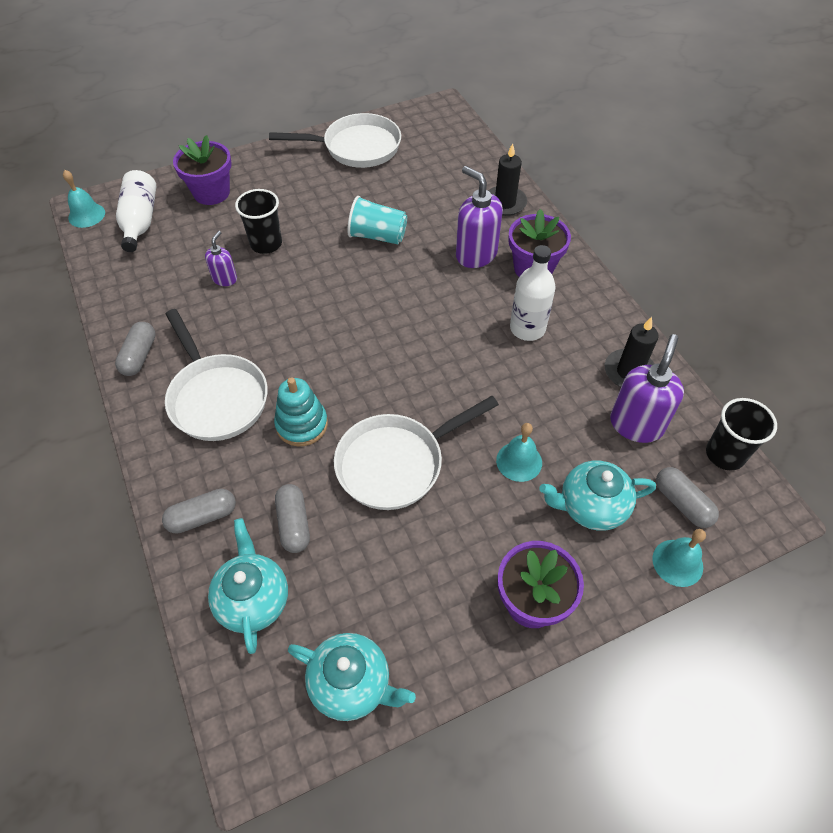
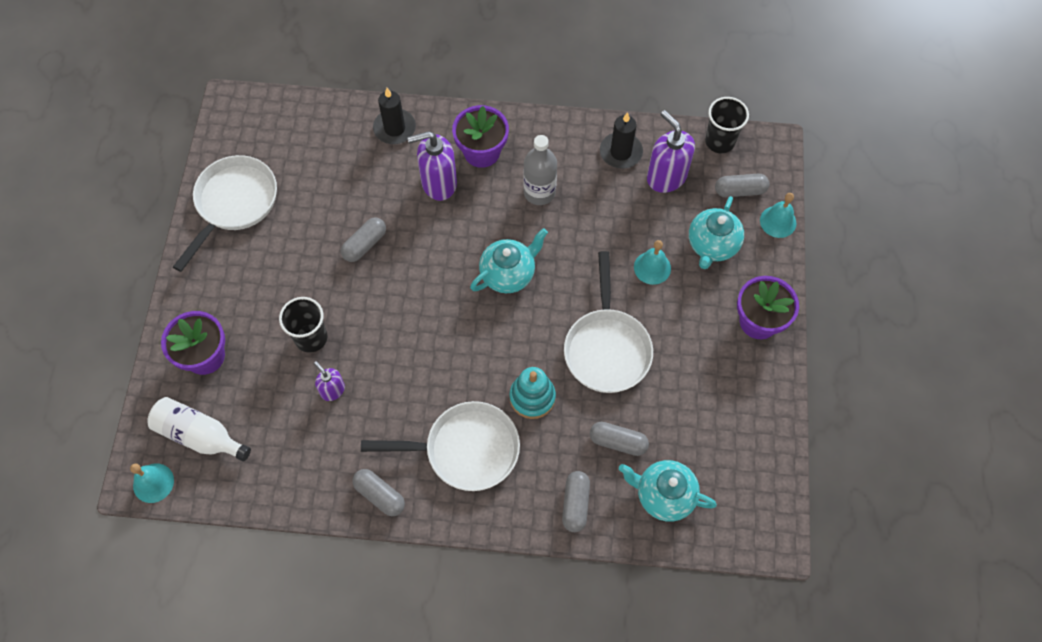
camera: 60 degrees left, 10 degrees up
turquoise teapot [288,633,416,721] -> turquoise teapot moved to [470,228,548,293]
turquoise cup [347,196,407,244] -> grey capsule [341,217,386,262]
white bottle [510,245,556,341] -> grey bottle [523,135,557,205]

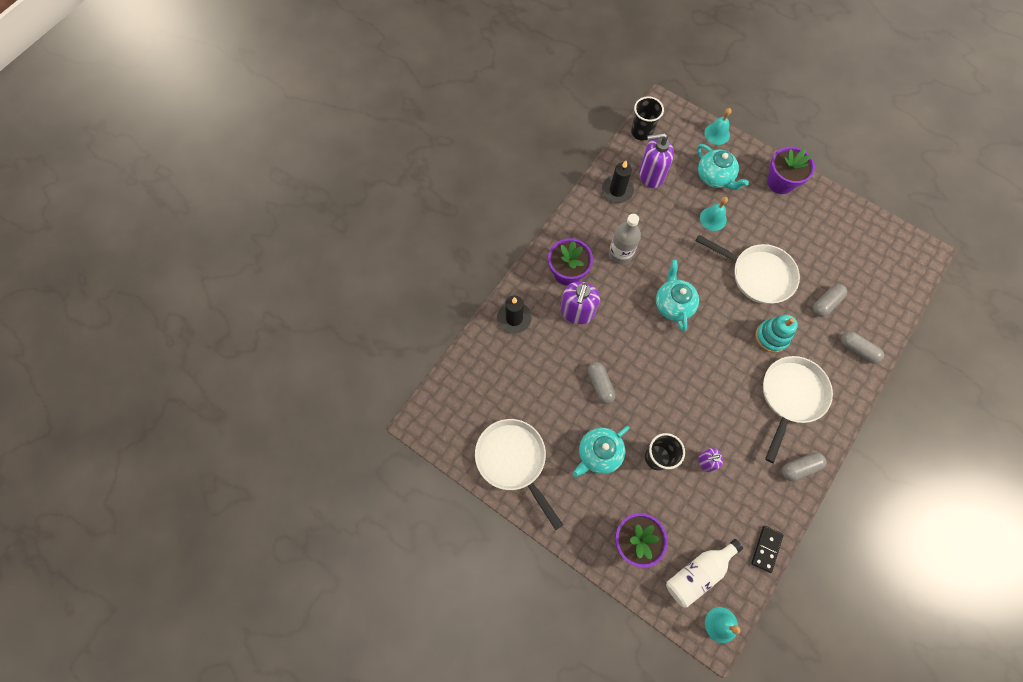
camera: 60 degrees left, 5 degrees up
turquoise teapot [619,460,717,522] -> turquoise teapot moved to [573,426,630,477]
grey capsule [715,174,769,197] -> none
none -> black domino [751,526,784,573]

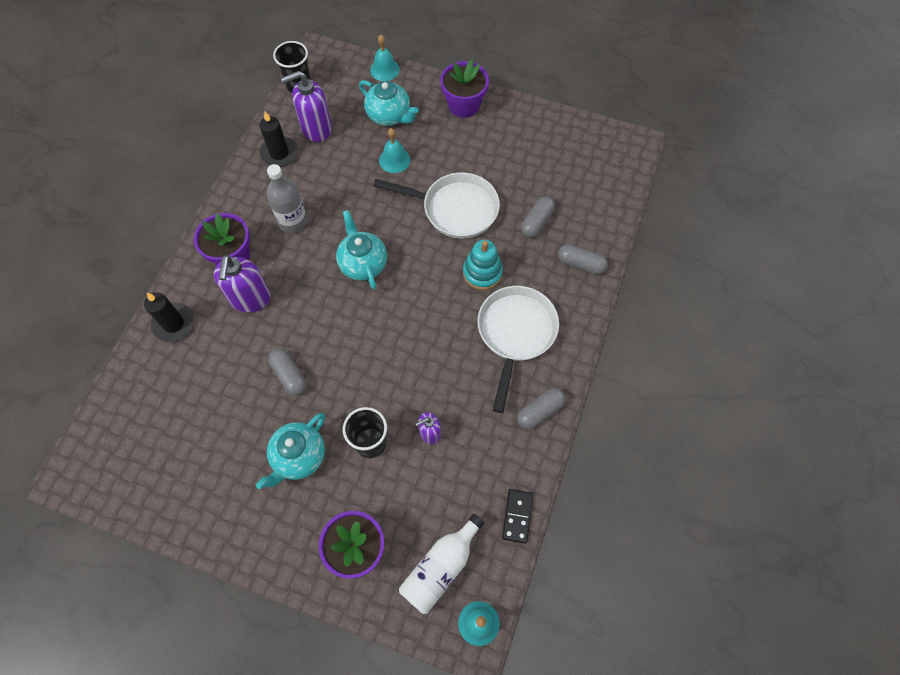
camera: 15 degrees left, 5 degrees down
white pan [475,419,563,530] -> none

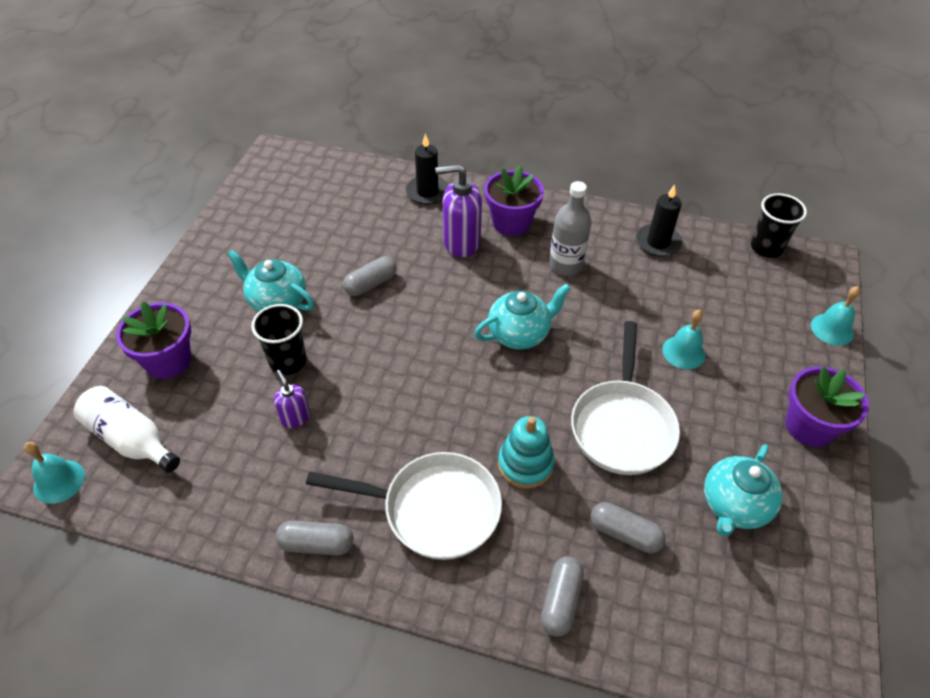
camera: 85 degrees right, 15 degrees down
purple soap dispenser [281,71,332,142] -> none
turquoise teapot [359,80,419,126] -> turquoise teapot moved to [704,444,782,537]
black domino [502,489,533,544] -> none
grey capsule [517,388,566,429] -> grey capsule turned 45 degrees counterclockwise [275,521,354,556]

